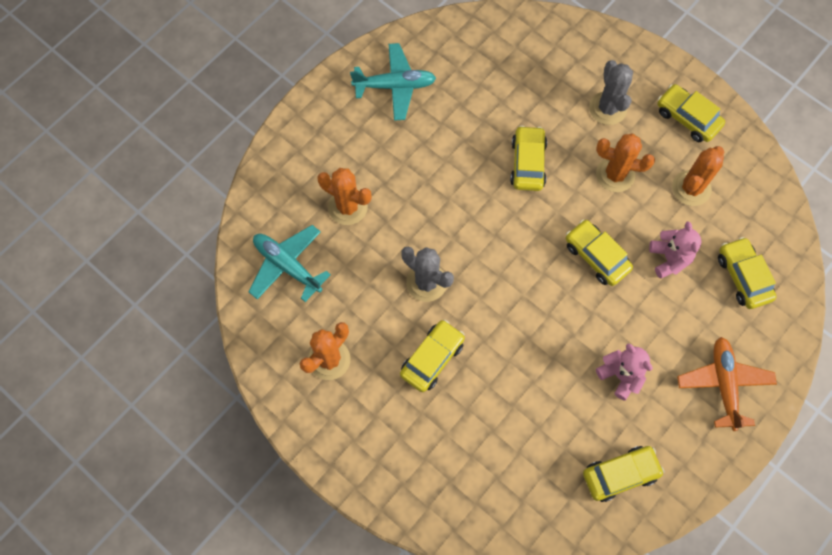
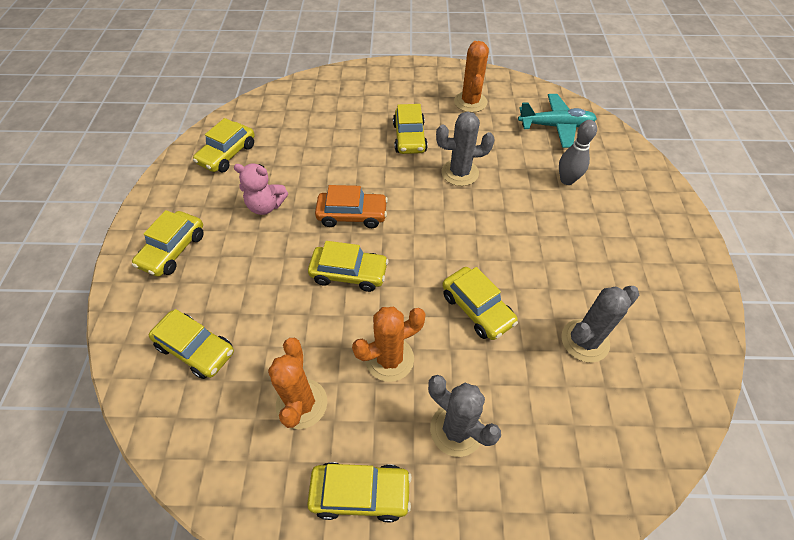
camera: 140 degrees right, 15 degrees down
orange cactus [317,168,372,225] -> grey bowling pin [559,120,597,185]
turquoise plane [350,43,436,121] -> none
pink teddy bear [649,221,701,278] -> none
orange plane [677,337,777,431] -> yellow car [132,210,204,277]
none -> orange car [315,185,388,228]
none -> grey cactus [561,286,639,362]

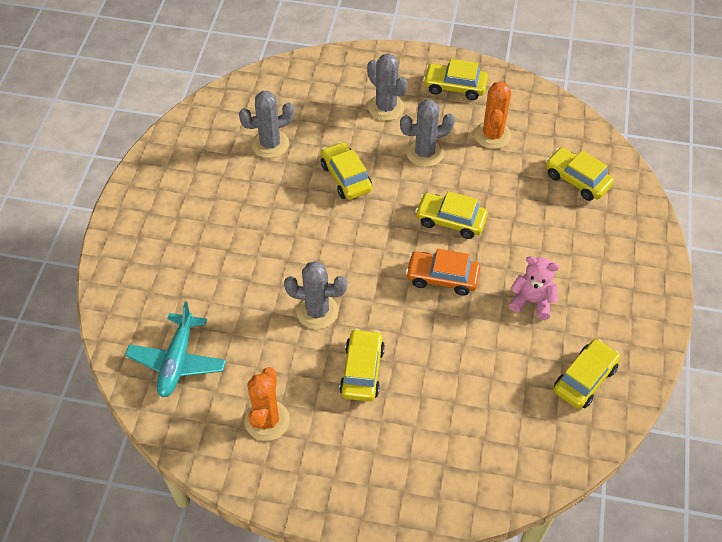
camera: 170 degrees left, 0 degrees up
yellow car [132,210,204,277] -> none
orange cactus [352,307,426,382] -> grey cactus [400,99,455,167]
turquoise plane [518,94,597,148] -> turquoise plane turned 90 degrees counterclockwise [125,301,226,398]
grey bowling pin [559,120,597,185] -> none

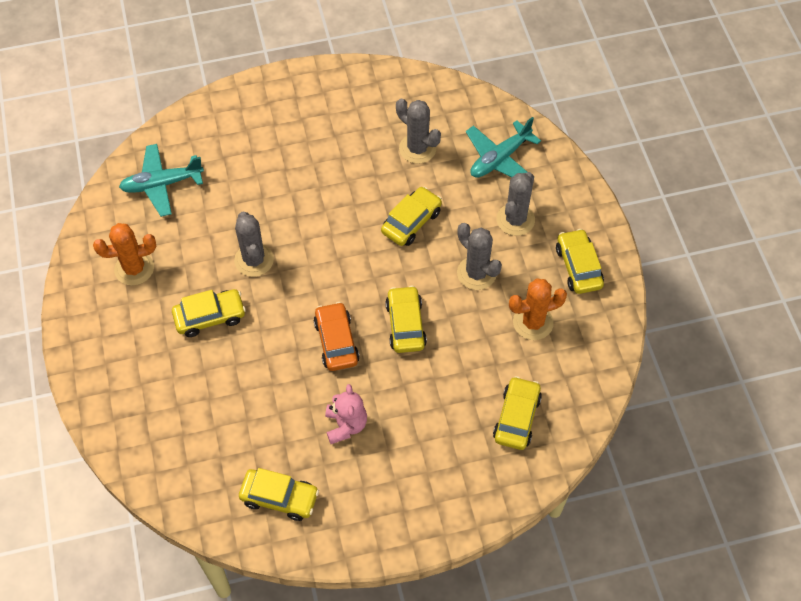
camera: 65 degrees right, 5 degrees up
none -> turquoise plane [466,117,541,178]

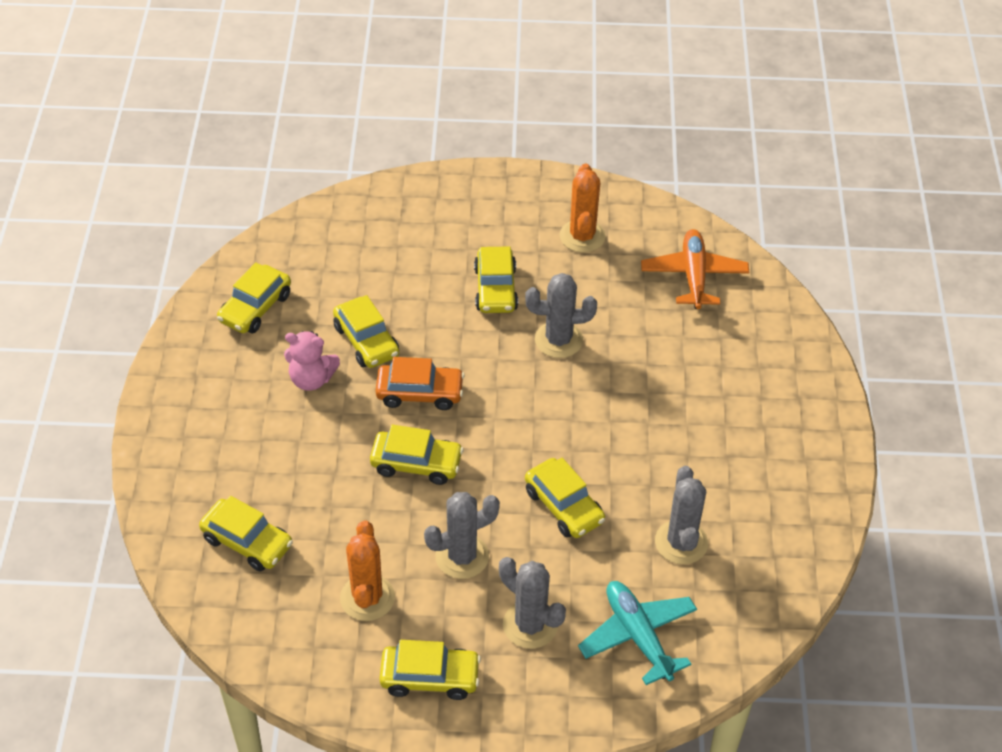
camera: 105 degrees right, 10 degrees down
turquoise plane [119,144,204,217] -> orange plane [641,229,749,309]
grey cactus [396,99,441,164] -> grey cactus turned 60 degrees counterclockwise [655,466,708,564]
none -> yellow car [333,295,399,368]

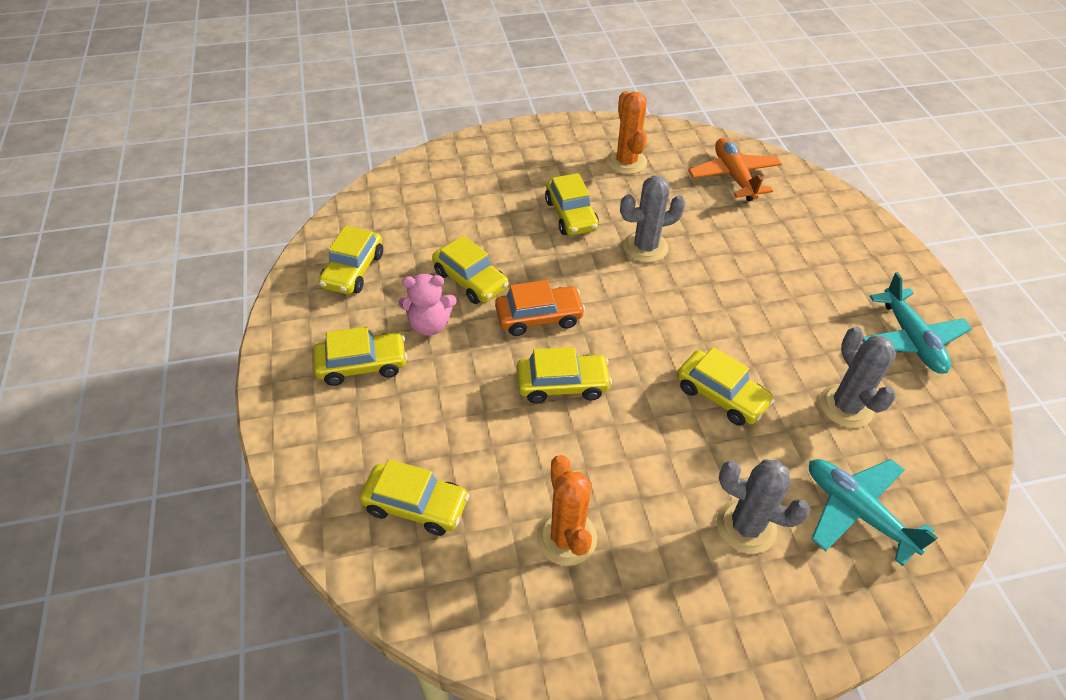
camera: 15 degrees left, 0 degrees up
yellow car [379,640,481,700] -> yellow car moved to [313,327,407,386]
grey cactus [424,492,500,579] -> none
none -> turquoise plane [862,272,972,374]

